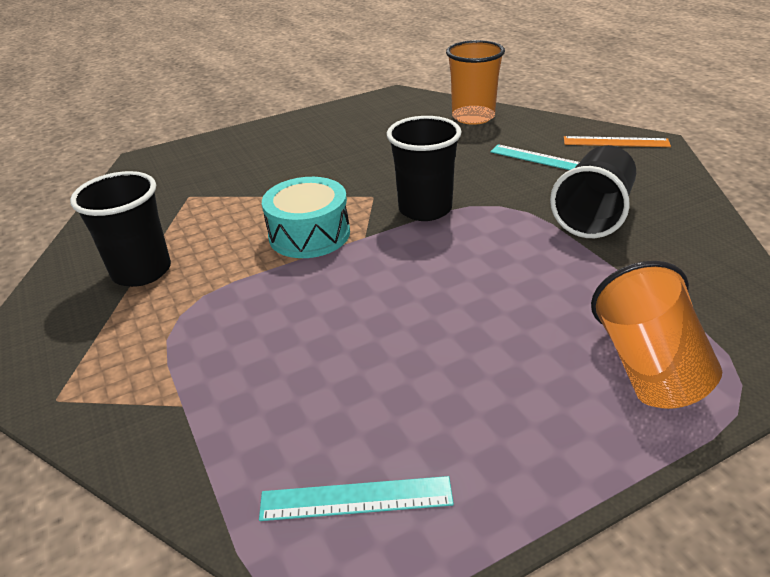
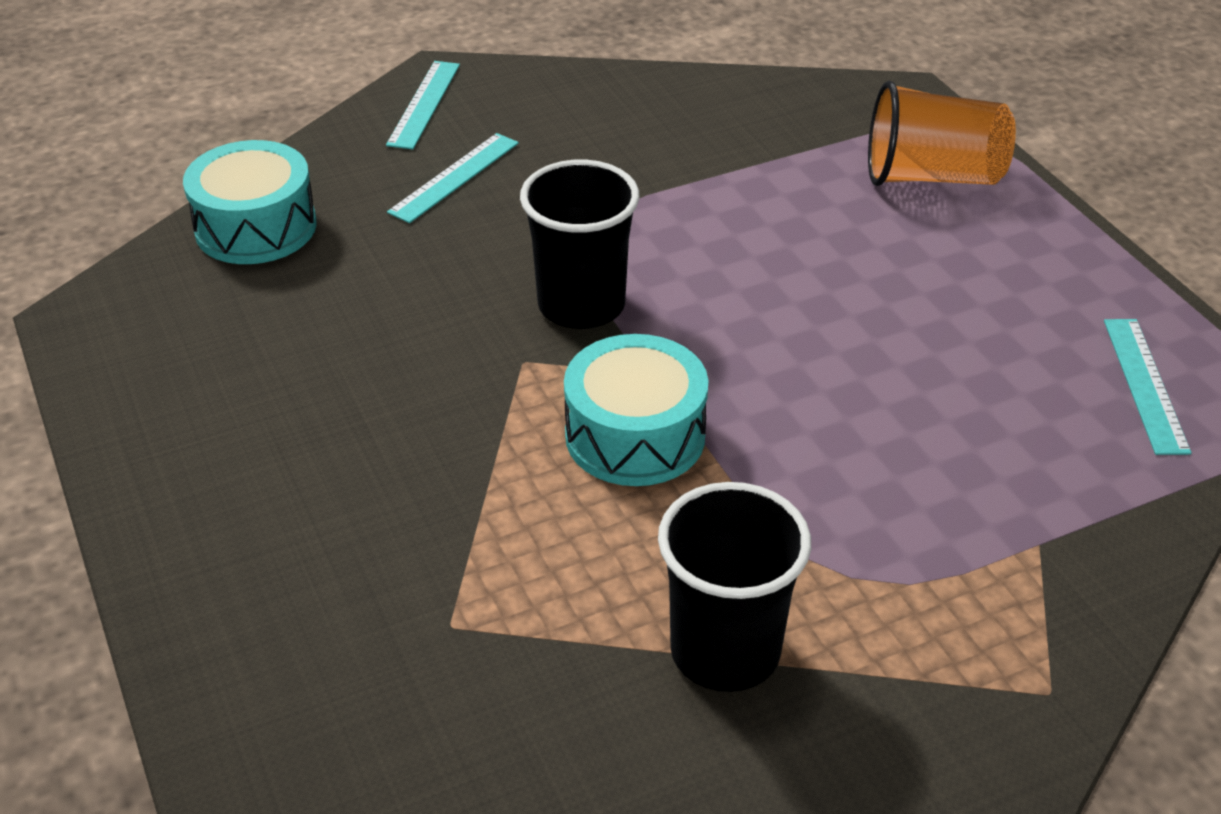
camera: 90 degrees left, 5 degrees up
orange cup [446,40,505,125] -> turquoise drum [183,140,317,264]
black cup [550,145,636,238] -> none
orange ruler [564,136,671,147] -> turquoise ruler [386,61,460,149]

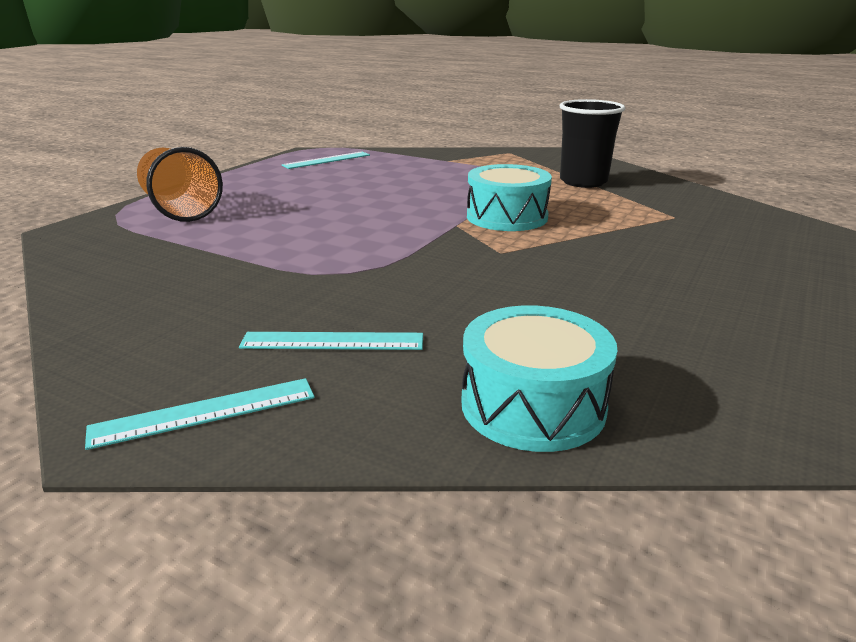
camera: 125 degrees left, 15 degrees down
black cup [520,160,640,329] -> none

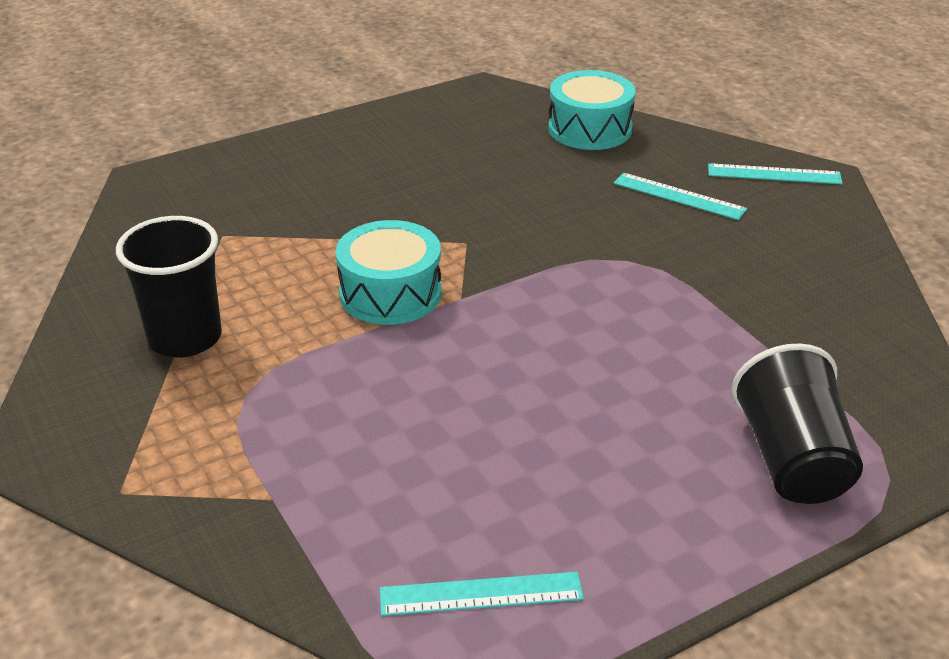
camera: 150 degrees left, 10 degrees up
orange cup [137,147,223,222] -> black cup [732,343,863,504]

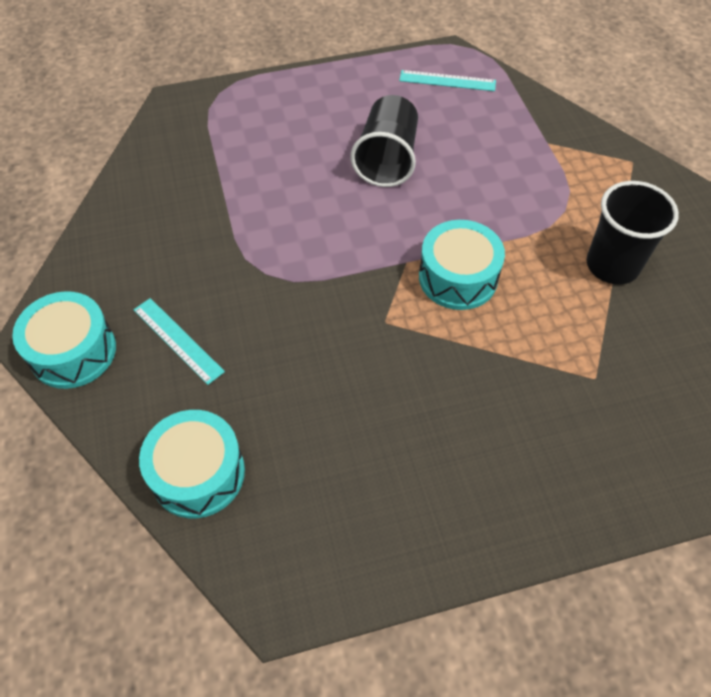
camera: 165 degrees left, 20 degrees up
turquoise ruler [708,163,843,184] -> turquoise drum [12,291,116,389]
black cup [732,343,863,504] -> black cup moved to [351,95,418,187]

